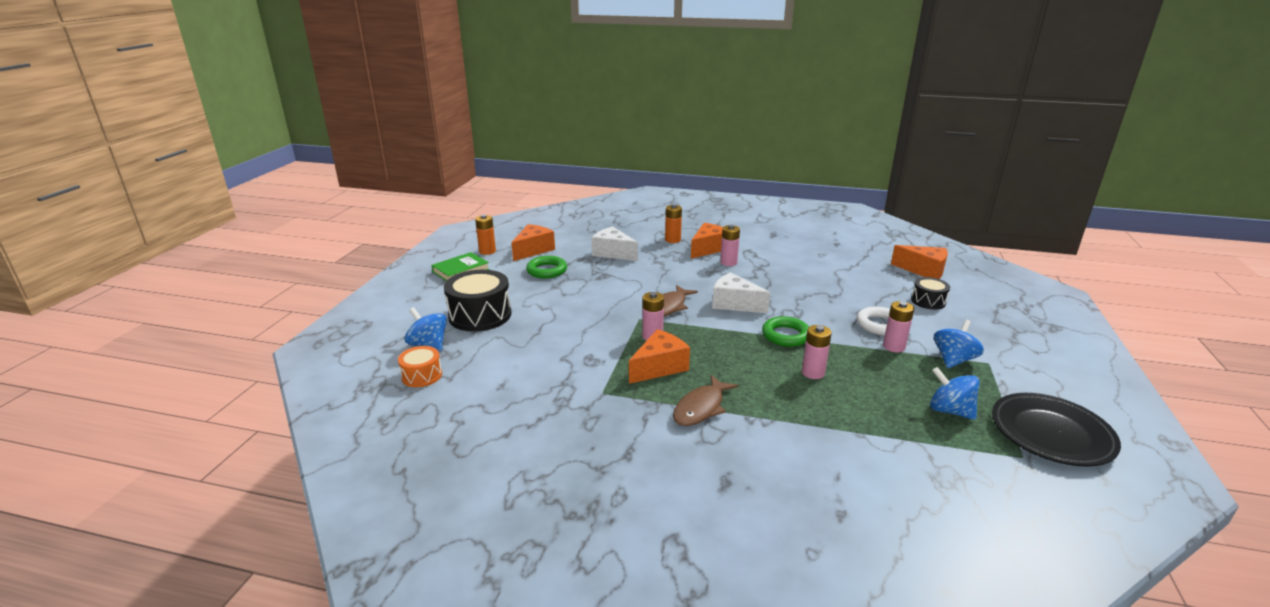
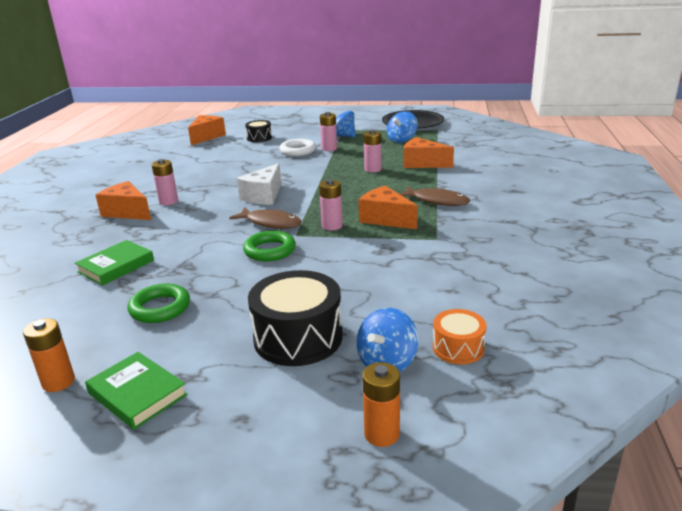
camera: 95 degrees left, 0 degrees up
orange cheese [511,224,555,261] -> orange cheese moved to [404,137,454,168]
white cheese [591,227,638,261] -> green book [75,240,154,286]
orange battery [665,204,682,243] -> orange battery moved to [362,362,400,447]
green ring [762,316,809,347] -> green ring moved to [243,231,296,261]

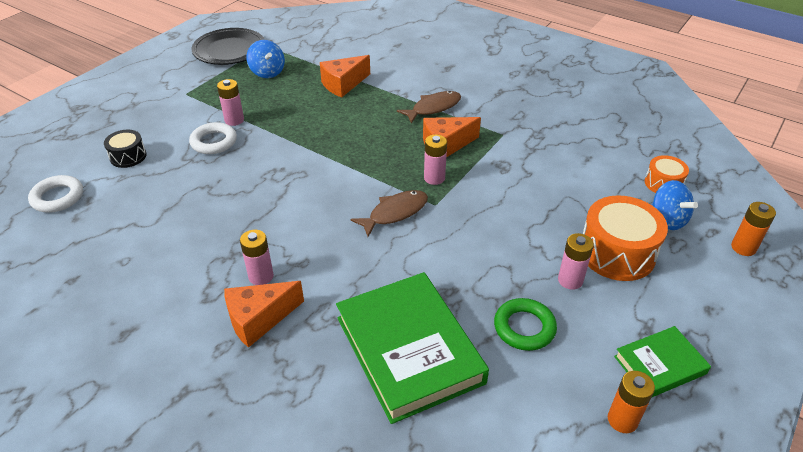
camera: 65 degrees left, 15 degrees up
green book [75,240,154,286] -> green book [336,272,489,424], size x1.91
orange cheese [188,115,226,145] -> white ring [28,175,83,213]
white cheese [237,163,281,205] -> none
green ring [243,231,296,261] -> none
black drum [248,270,343,366] -> orange drum [583,195,668,281]
blue spinning top [329,110,356,137] -> none
pink battery [364,130,382,173] -> pink battery moved to [558,233,594,290]

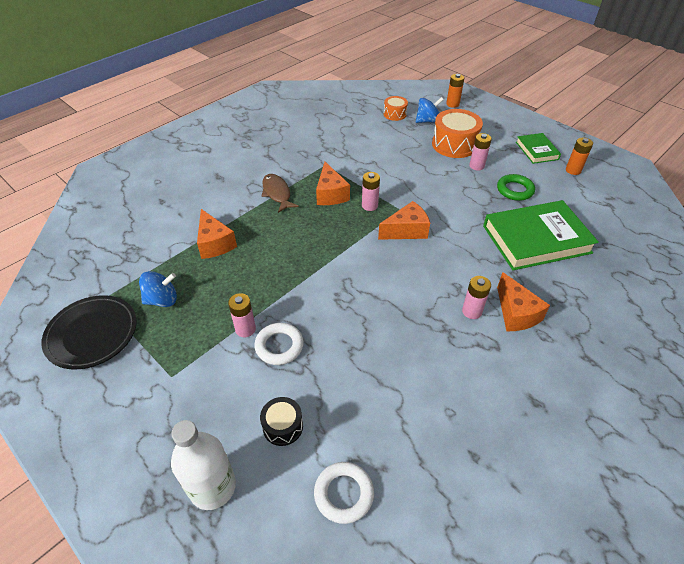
camera: 80 degrees left, 5 degrees up
brown fish [350,190,428,237] -> orange cheese [378,201,430,240]
none -> white bottle [171,420,236,510]

